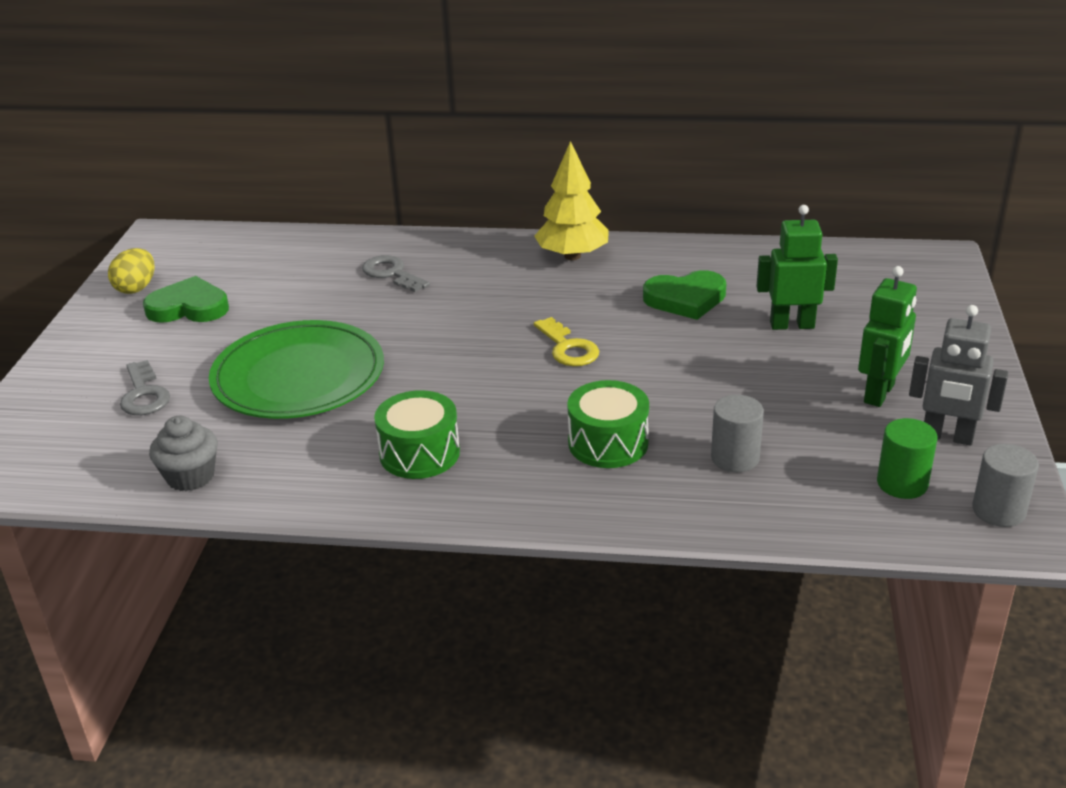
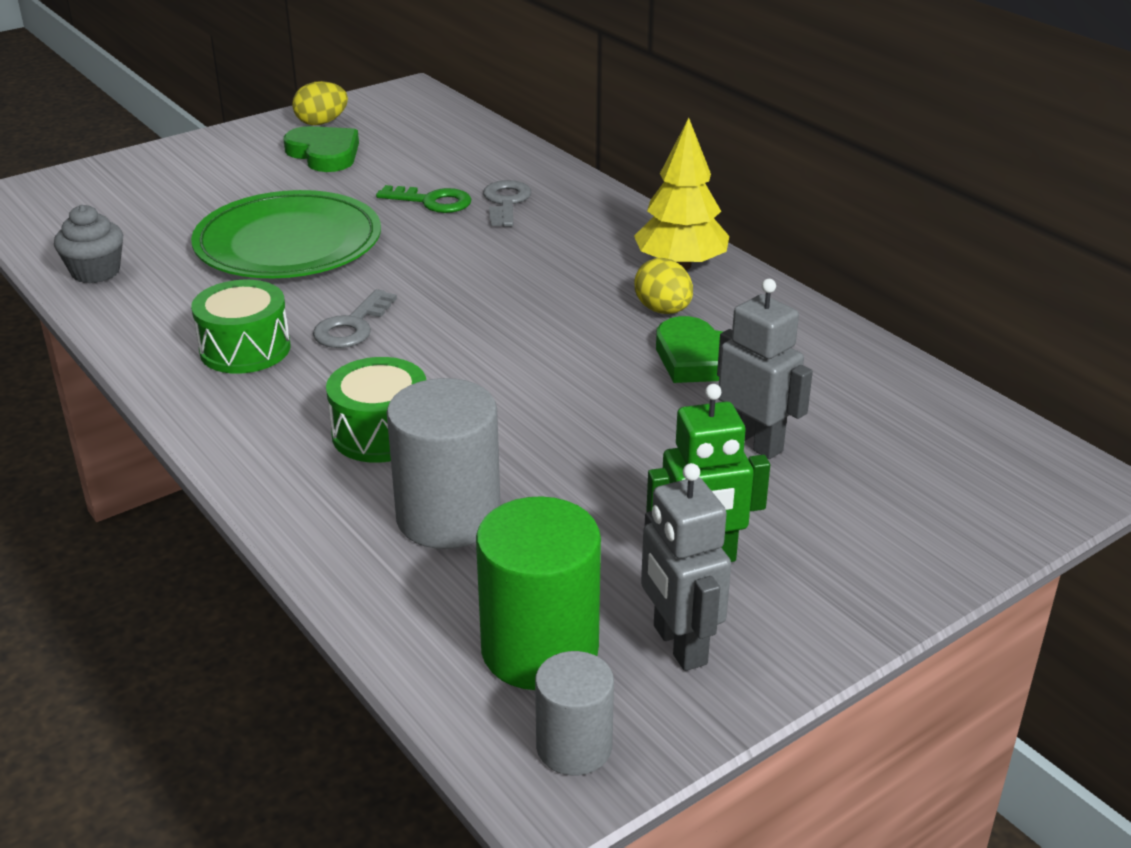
camera: 45 degrees right, 0 degrees up
grey key [120,360,170,415] -> grey key moved to [313,289,397,348]
yellow key [534,317,599,366] -> none
grey cylinder [711,395,764,472] -> grey cylinder [387,378,501,549], size x1.67
green robot [756,205,838,330] -> grey robot [717,279,813,459]
green cylinder [877,418,937,499] -> green cylinder [476,496,601,690], size x1.67
none -> green key [376,185,471,213]
none -> yellow egg [635,258,693,314]

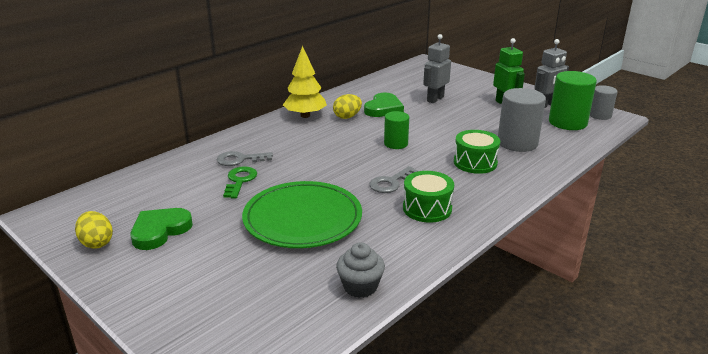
camera: 100 degrees left, 5 degrees down
grey key [313,289,397,348] -> grey key turned 120 degrees clockwise [369,166,418,193]
none -> green cylinder [384,111,409,149]

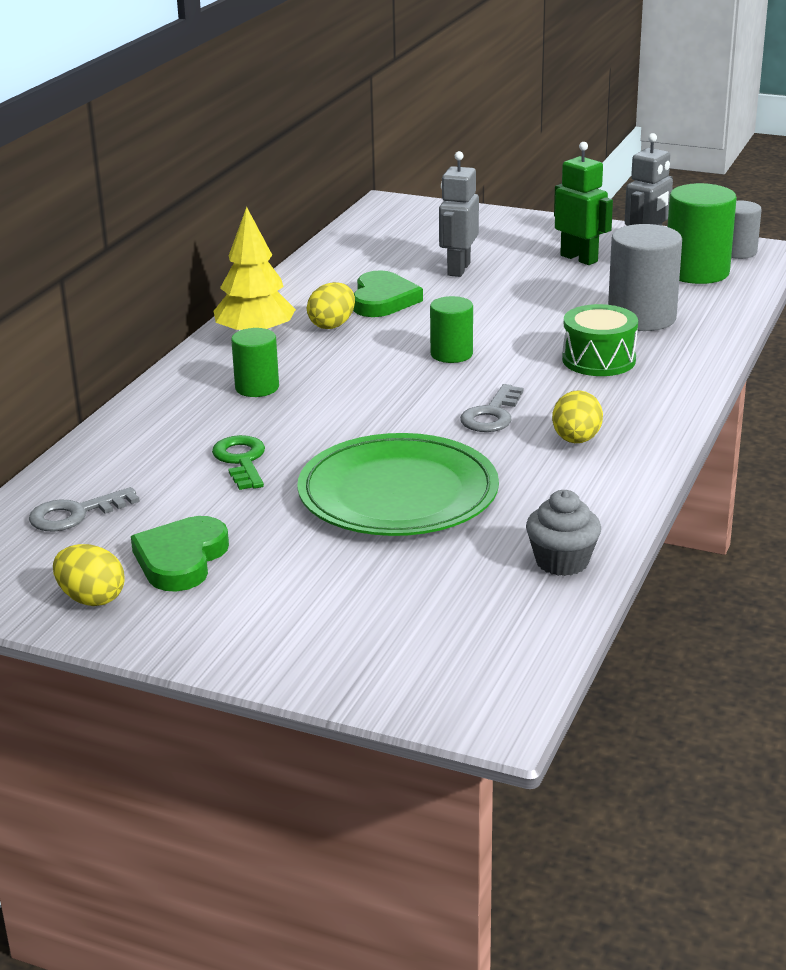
camera: 20 degrees left, 0 degrees up
grey key [217,151,273,166] -> grey key moved to [29,487,140,532]
green drum [403,171,454,223] -> yellow egg [552,390,603,443]
none -> green cylinder [231,328,279,397]

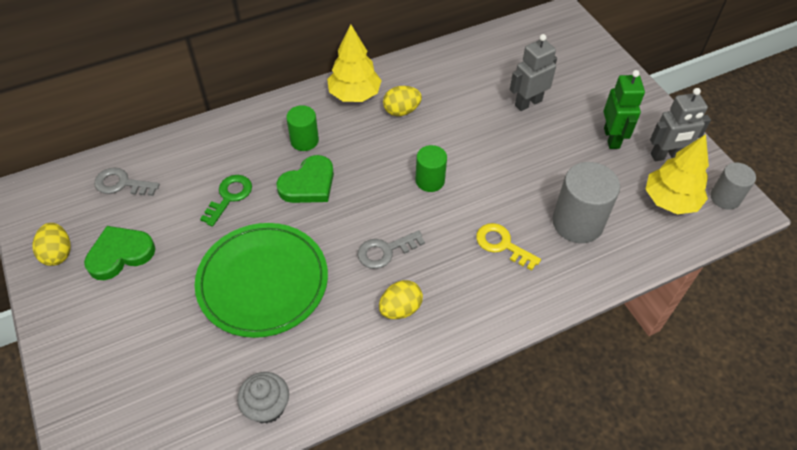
camera: 40 degrees right, 25 degrees up
green heart [353,270,423,317] -> green heart moved to [276,155,334,203]
green drum [562,304,638,376] -> yellow key [476,223,541,270]
green cylinder [667,183,737,284] -> yellow tree [646,134,709,214]

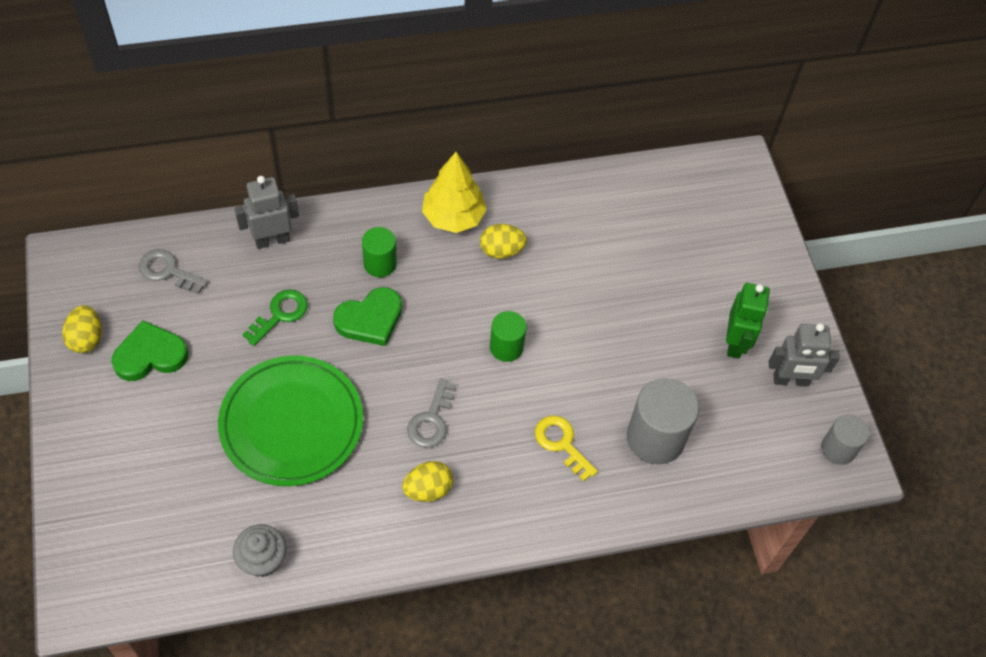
camera: 10 degrees right, 5 degrees up
grey key [357,230,425,269] -> grey key turned 60 degrees counterclockwise [407,379,456,448]
grey robot [510,34,557,111] -> grey robot moved to [234,176,299,249]
yellow tree [646,134,709,214] -> none

